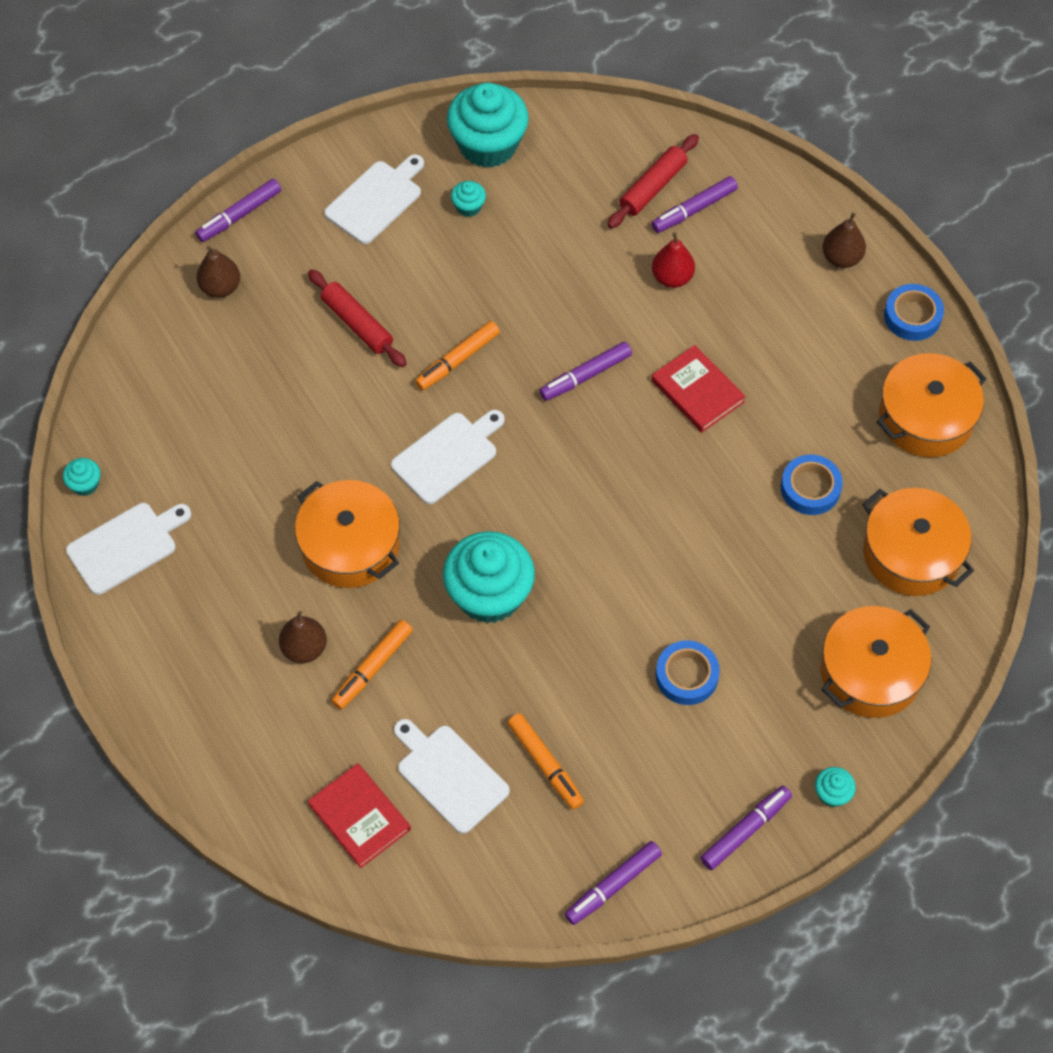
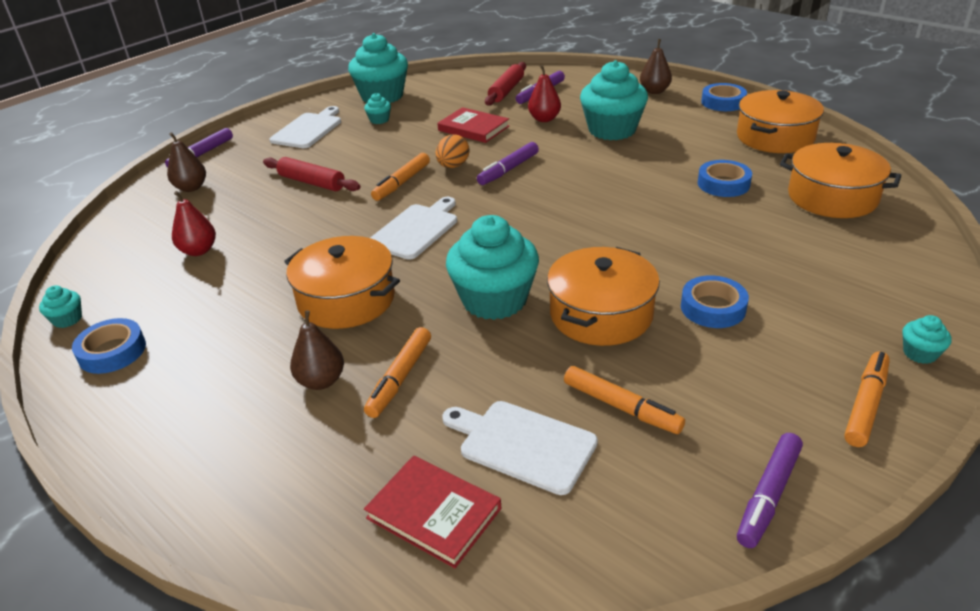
camera: 15 degrees left, 25 degrees down
white cutting board [66,503,191,595] -> blue tape [72,318,146,374]
red book [651,345,746,433] -> red book moved to [438,107,509,143]
purple marker [700,786,792,870] -> orange marker [844,351,890,447]
orange pot [821,606,931,718] -> orange pot moved to [547,247,660,346]
none -> red pear [172,191,216,256]
none -> orange egg [436,134,469,168]
none -> turquoise cupcake [580,60,648,140]

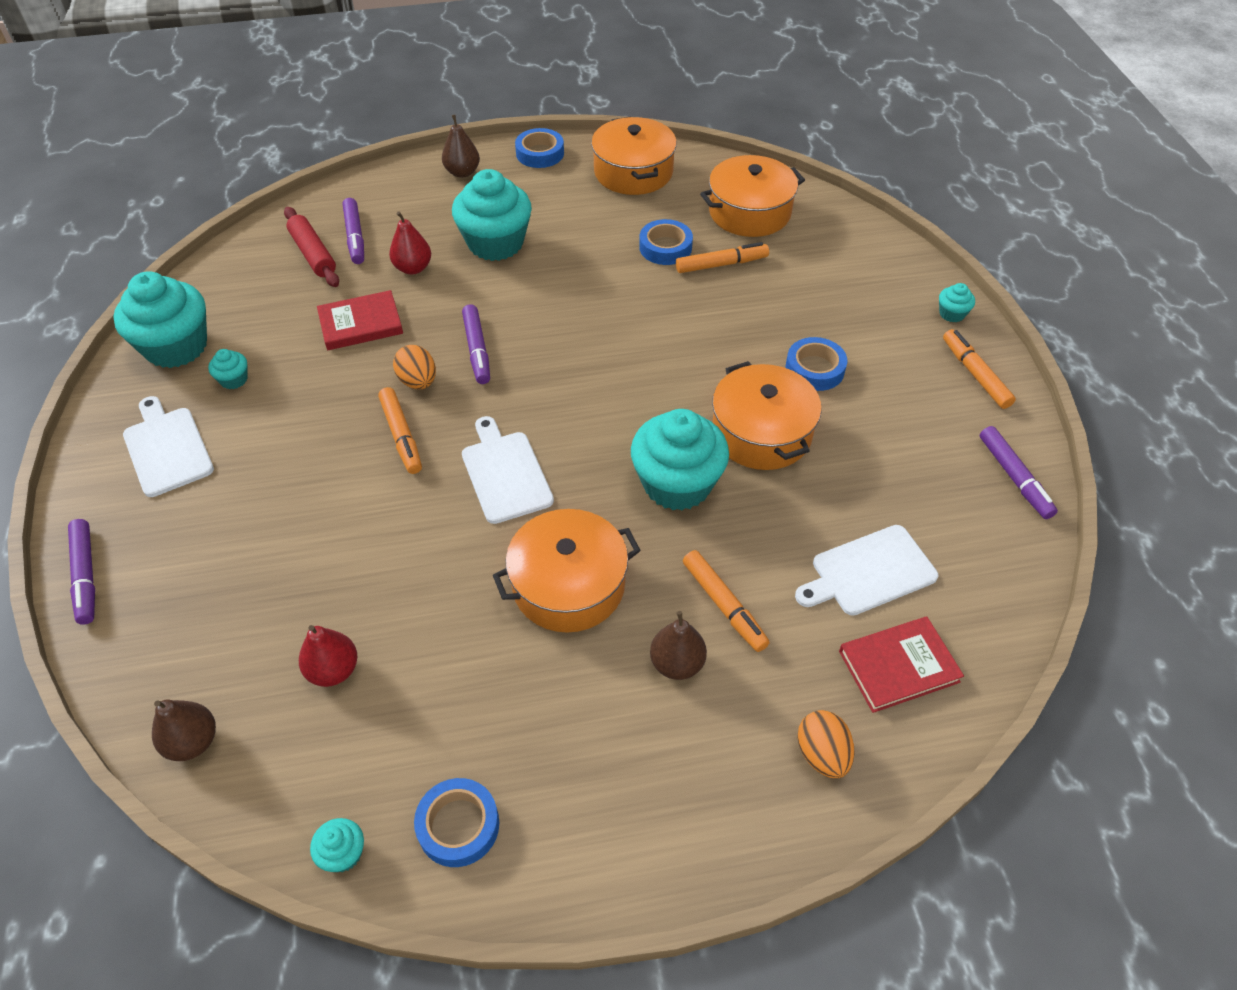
camera: 55 degrees left, 15 degrees up
brown pear [167,132,206,192] -> brown pear moved to [152,699,216,761]
red rolling pin [263,157,360,191] -> none
orange marker [564,366,685,434] -> orange marker moved to [676,242,769,273]
none -> orange egg [797,710,855,778]

